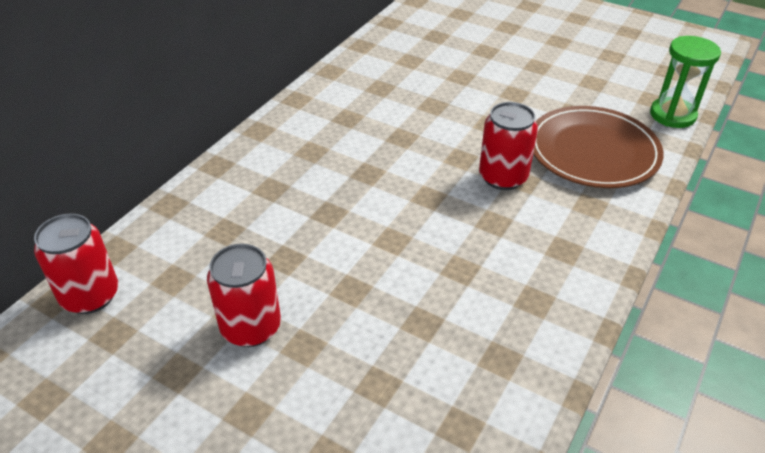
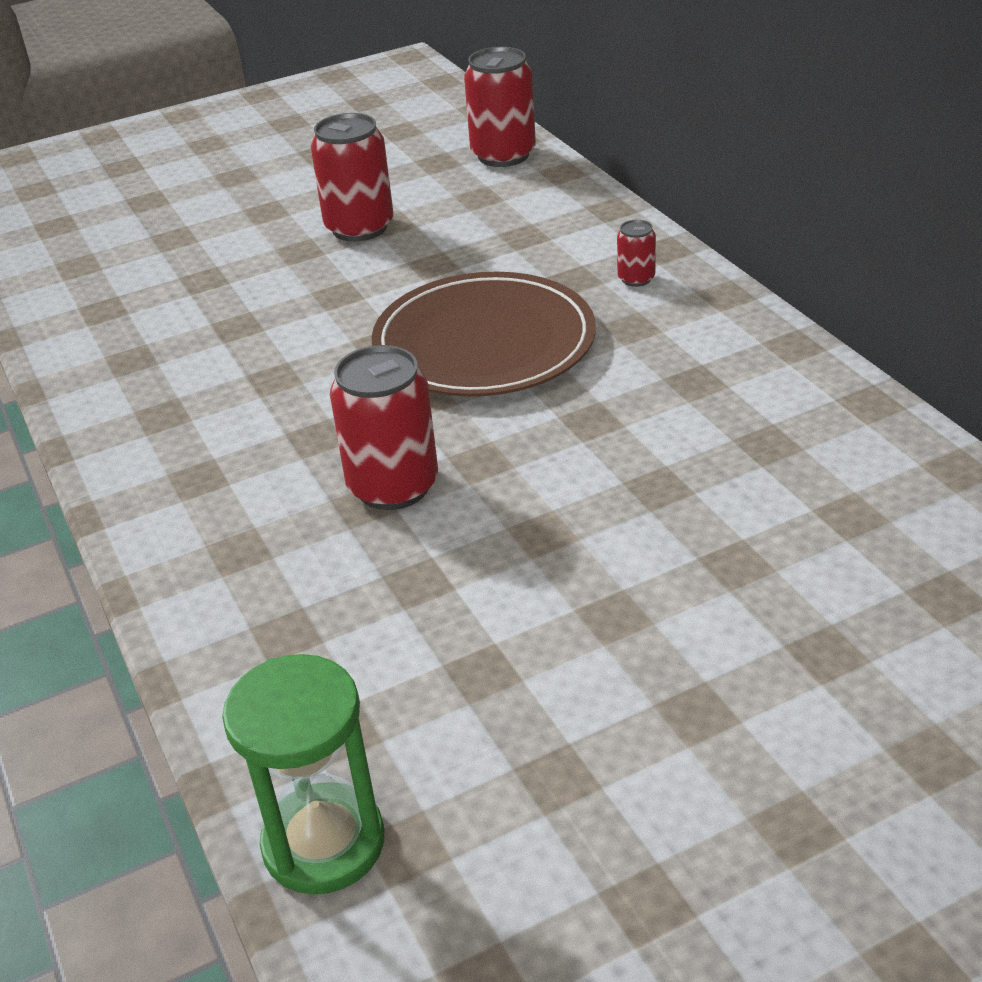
camera: 125 degrees right, 5 degrees down
brown plate [533,106,664,188] -> brown plate moved to [371,272,596,397]
none -> red can [617,220,656,287]

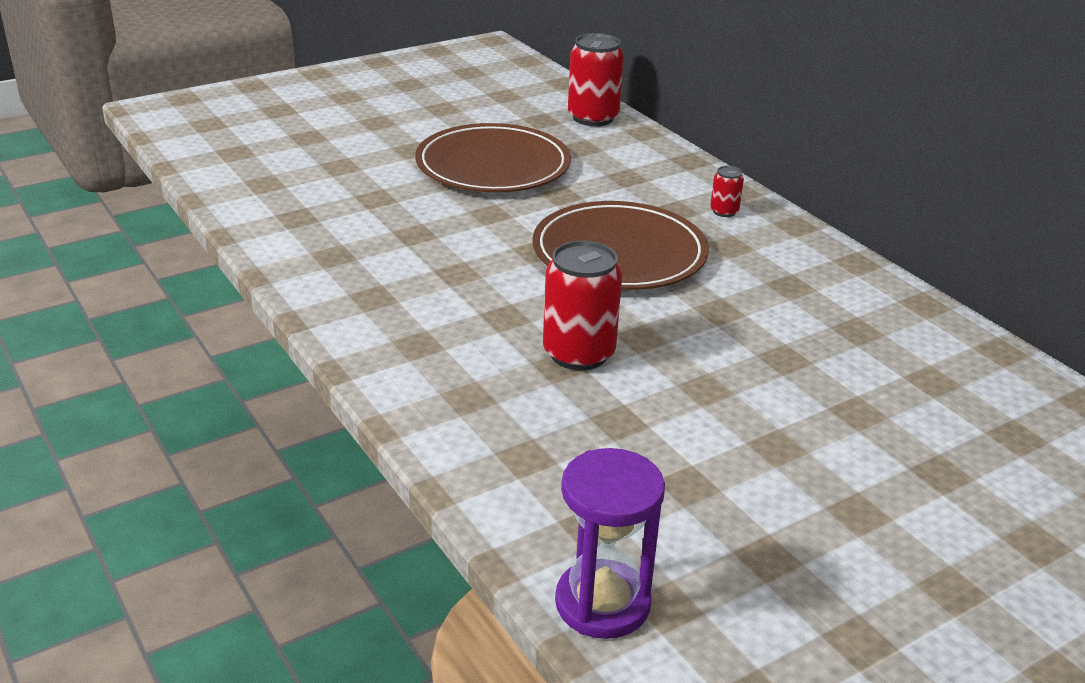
camera: 10 degrees left, 5 degrees down
green hourglass [222,654,384,895] -> purple hourglass [555,448,665,639]
red can [311,113,393,242] -> brown plate [415,123,571,192]

